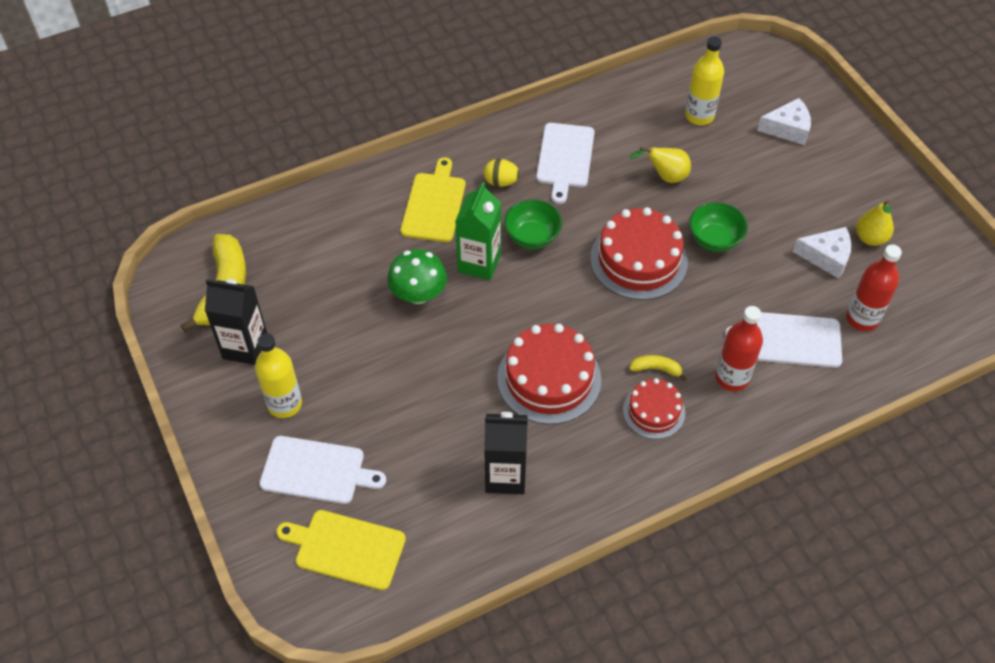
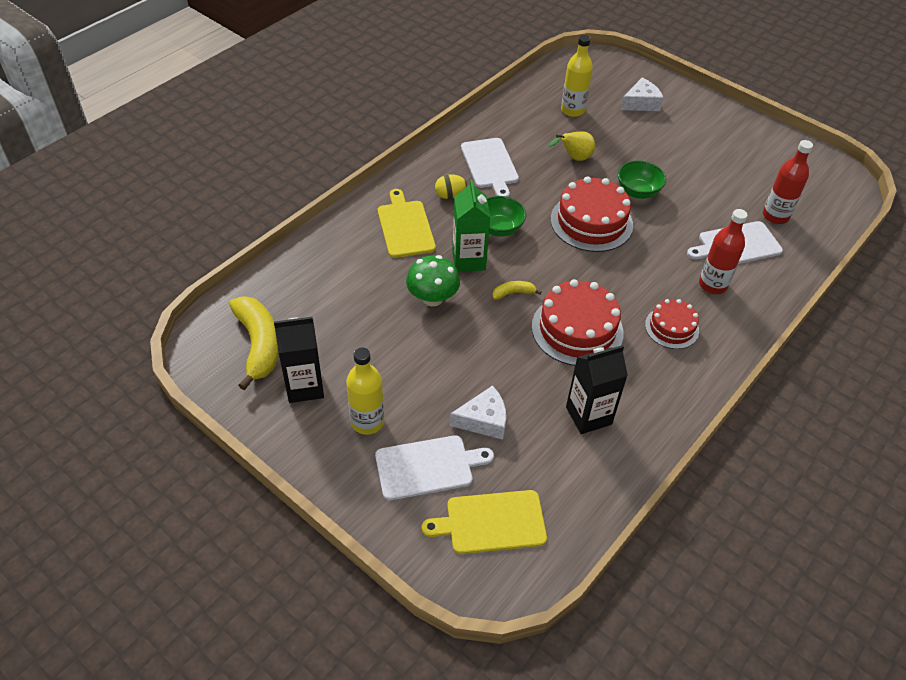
camera: 25 degrees left, 5 degrees down
yellow banana [629,355,687,381] -> yellow banana moved to [493,281,542,300]
white cheese [793,227,851,279] -> white cheese moved to [450,385,506,440]
yellow pear [856,200,894,246] -> none

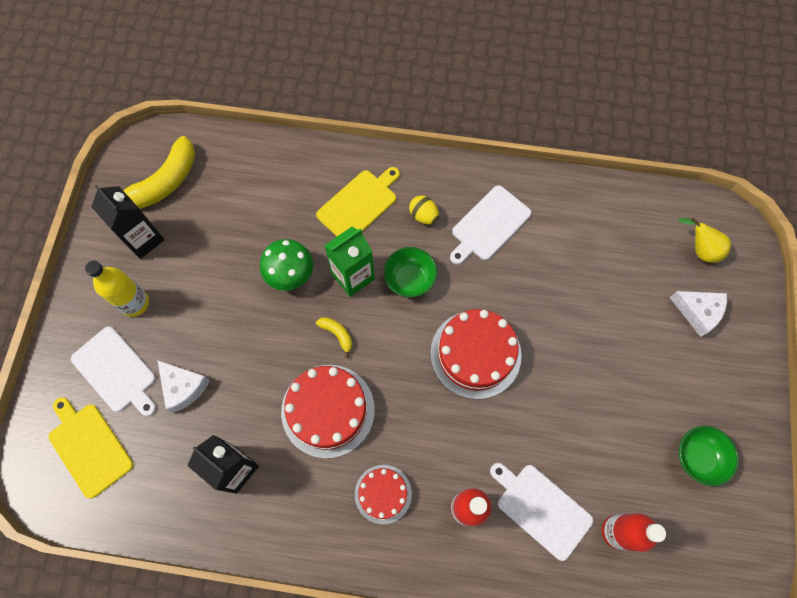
camera: 60 degrees right, 20 degrees up
yellow pear [548,131,595,161] -> yellow pear moved to [678,218,731,263]
yellow bottle [561,35,593,117] -> none
green bowl [618,161,666,199] -> green bowl moved to [679,426,739,486]

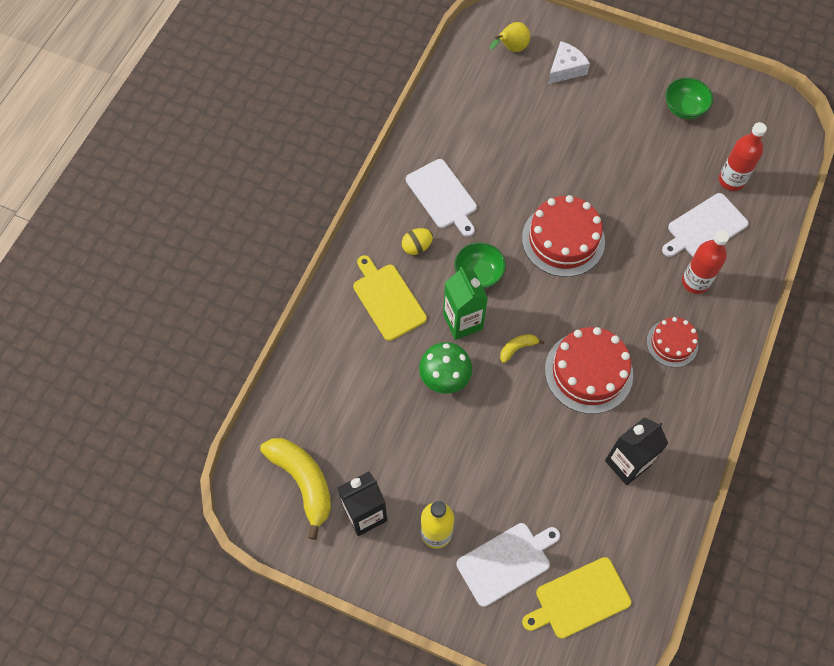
camera: 75 degrees left, 5 degrees down
white cheese [157,360,210,413] -> none

